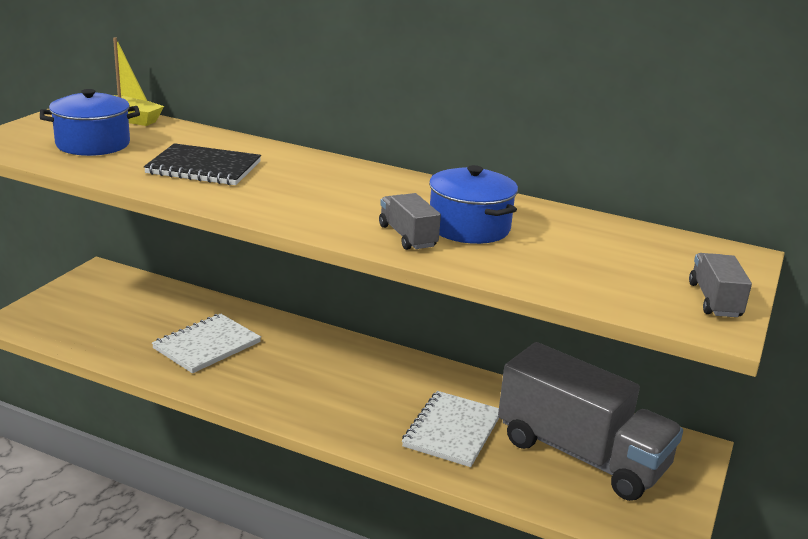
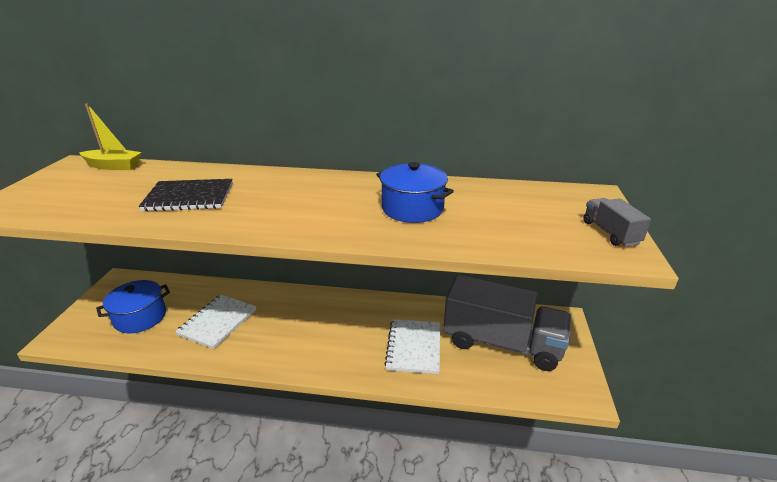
camera: 15 degrees left, 5 degrees up
blue pot [40,89,140,156] -> blue pot moved to [96,280,170,334]
grey truck [379,193,441,250] -> none

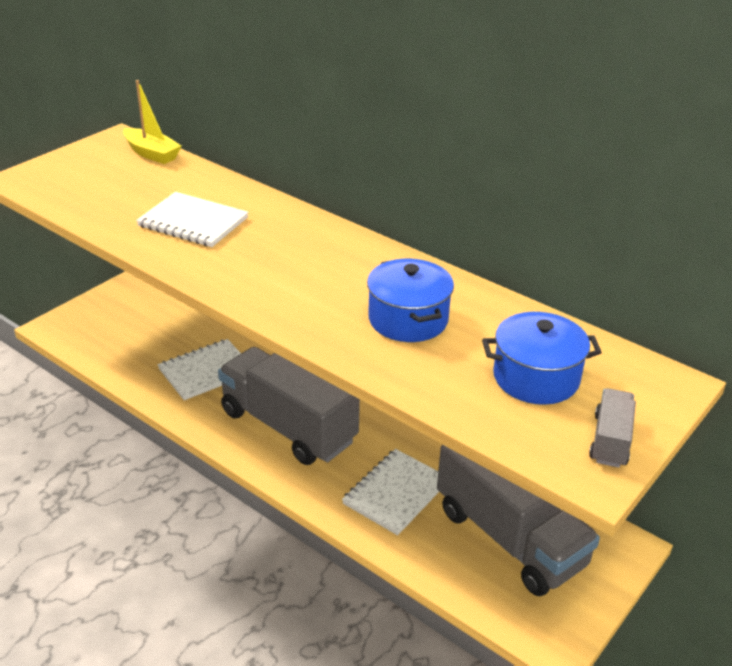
camera: 30 degrees right, 5 degrees up
blue pot [96,280,170,334] -> blue pot moved to [482,312,602,405]
black notebook [139,179,233,212] -> white notebook [136,192,248,247]
none -> grey truck [218,347,360,465]

